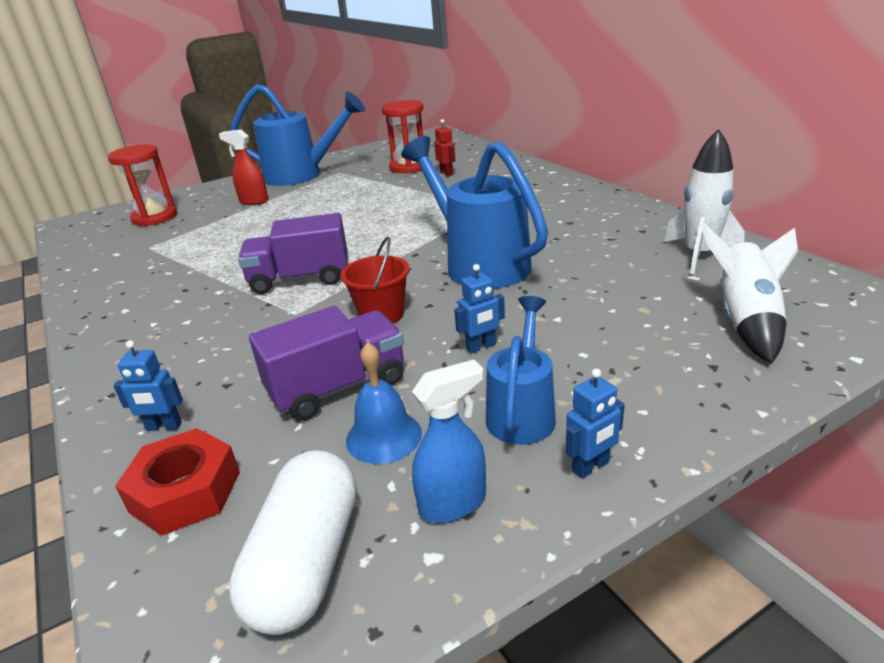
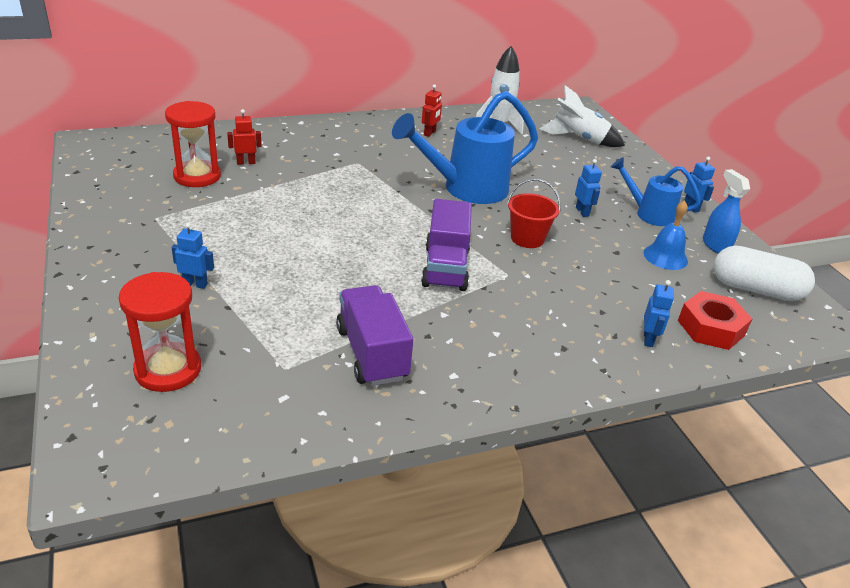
camera: 85 degrees left, 5 degrees up
red spray bottle [219,129,268,205] -> blue robot [171,223,214,289]
blue watering can [231,84,365,186] -> none
purple truck [249,306,404,421] -> purple truck moved to [336,285,413,386]
none -> red robot [422,84,442,137]

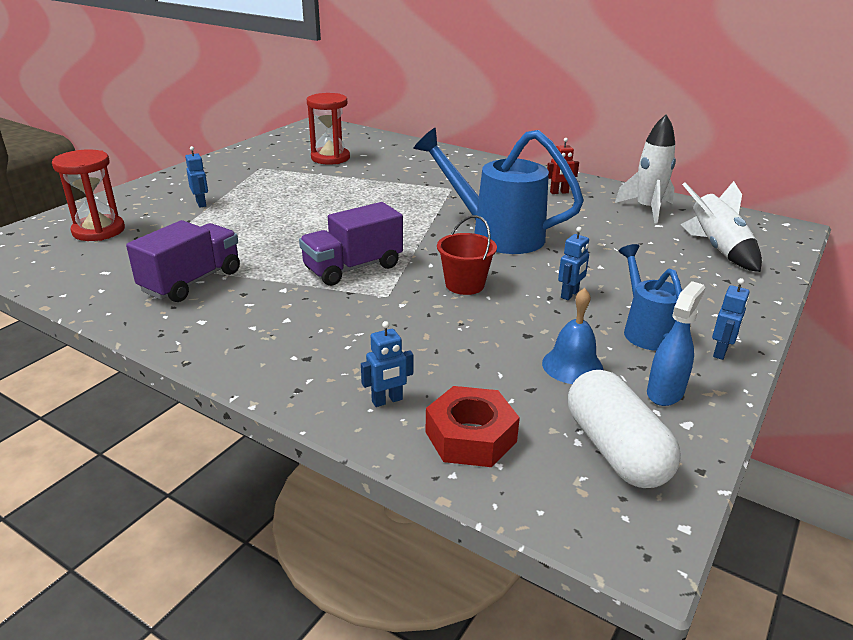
camera: 55 degrees right, 5 degrees down
red robot [227,109,262,165] -> none

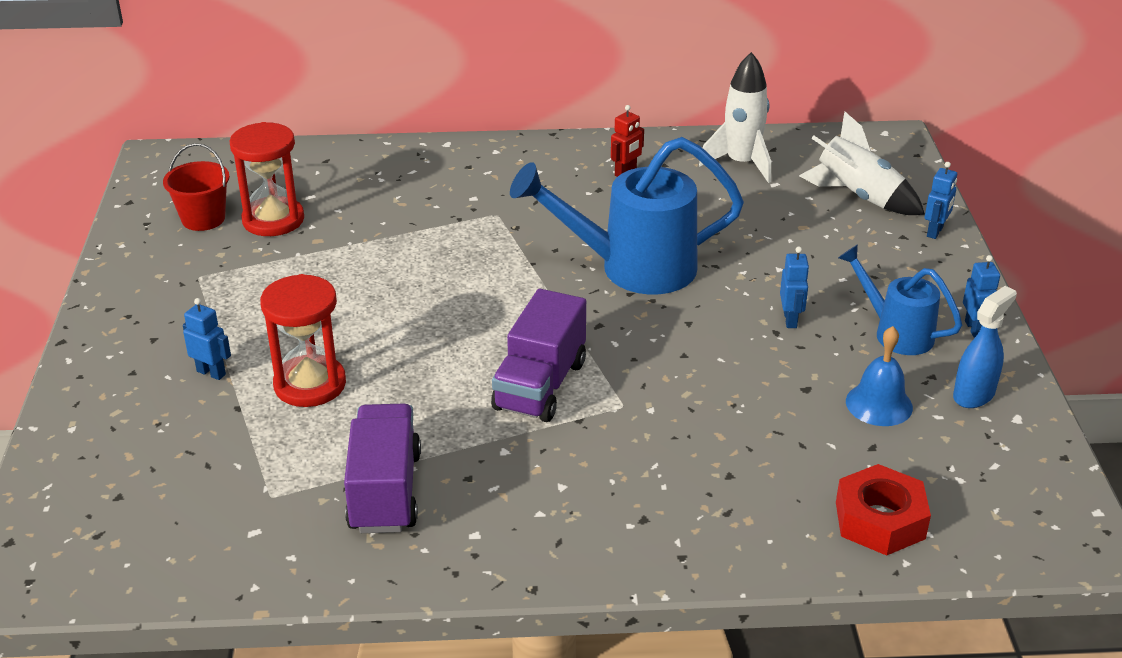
camera: 35 degrees left, 5 degrees up
red hourglass [52,149,125,241] -> red hourglass moved to [260,274,346,407]
blue robot [361,321,413,407] -> blue robot moved to [925,162,957,239]
red bucket [437,215,497,295] -> red bucket moved to [163,143,230,231]
white capsule [568,370,681,488] -> none
blue spray bottle [647,281,705,406] -> blue spray bottle turned 45 degrees clockwise [953,286,1017,408]

